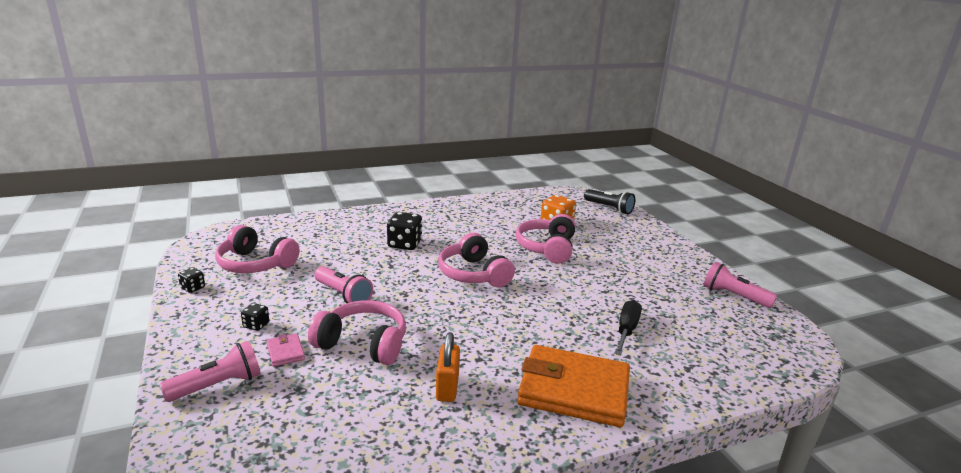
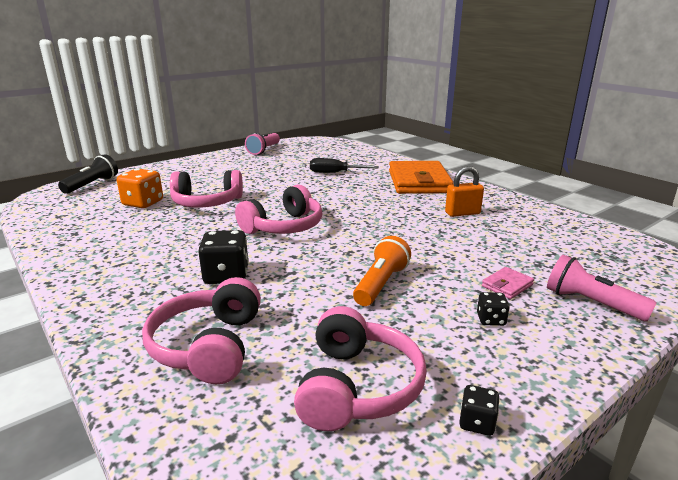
camera: 105 degrees left, 0 degrees up
pink headphones [308,300,406,365] -> pink headphones moved to [142,277,261,384]
pink flashlight [314,266,373,303] -> orange flashlight [353,236,411,306]

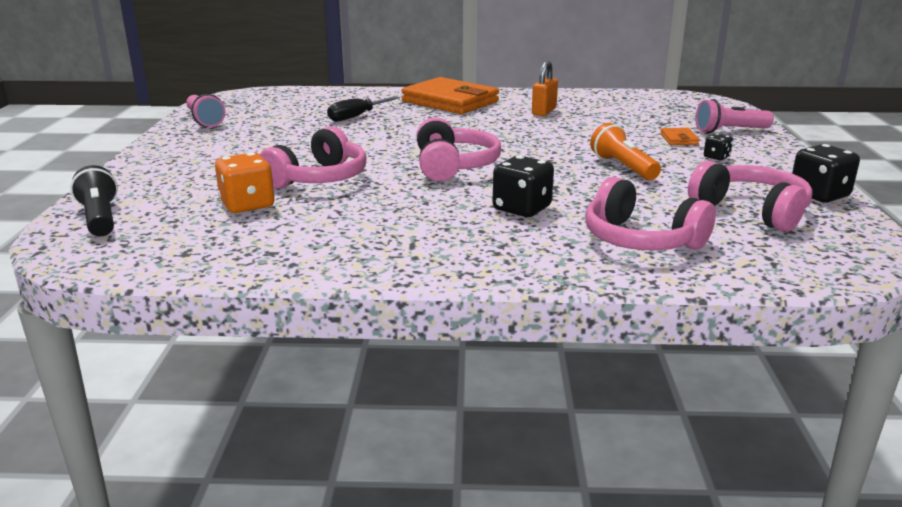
camera: 50 degrees left, 0 degrees up
black dice [459,385,500,436] -> black dice [792,144,860,203], size x1.89
pink wallet [482,267,534,299] -> orange wallet [660,128,699,145]

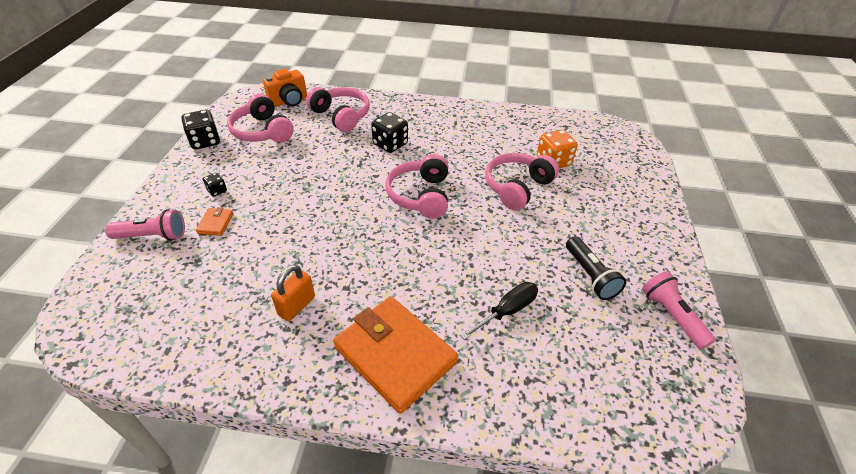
camera: 175 degrees left, 20 degrees up
black flashlight [70,165,118,236] -> black flashlight moved to [566,236,626,300]
orange flashlight [590,123,661,180] -> none
none -> orange camera [263,69,307,107]

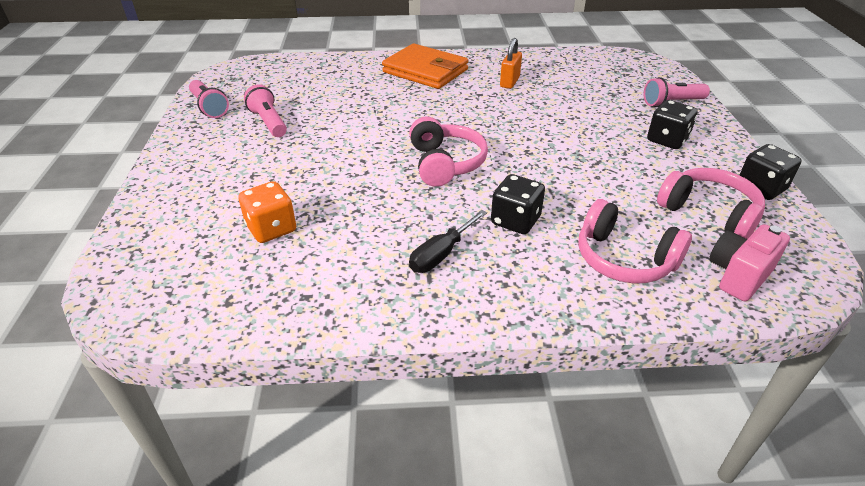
camera: 170 degrees right, 5 degrees down
orange wallet [196,207,233,236] -> none
black dice [203,173,227,197] -> black dice [647,100,698,149], size x1.89
orange camera [263,69,307,107] -> pink camera [709,224,790,301]
black screwdriver [460,282,538,340] -> black screwdriver moved to [409,210,487,273]
pink headphones [485,153,559,210] -> none
black flashlight [566,236,626,300] -> pink flashlight [244,84,287,137]

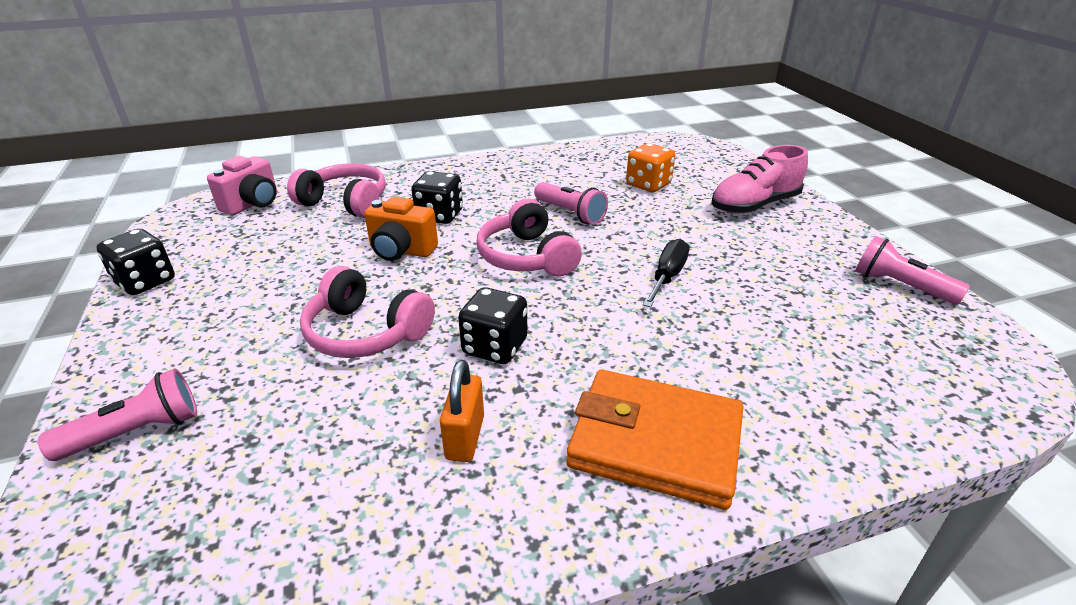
camera: 165 degrees right, 5 degrees down
pink flashlight [244,84,287,137] -> pink flashlight moved to [534,182,608,225]
black screwdriver [409,210,487,273] -> black screwdriver moved to [643,239,689,307]
black dice [647,100,698,149] -> black dice moved to [458,287,527,364]
pink headphones [657,168,765,239] -> pink headphones moved to [300,266,435,358]
none -> orange camera [364,197,438,261]
none -> pink shoe [711,145,808,214]

